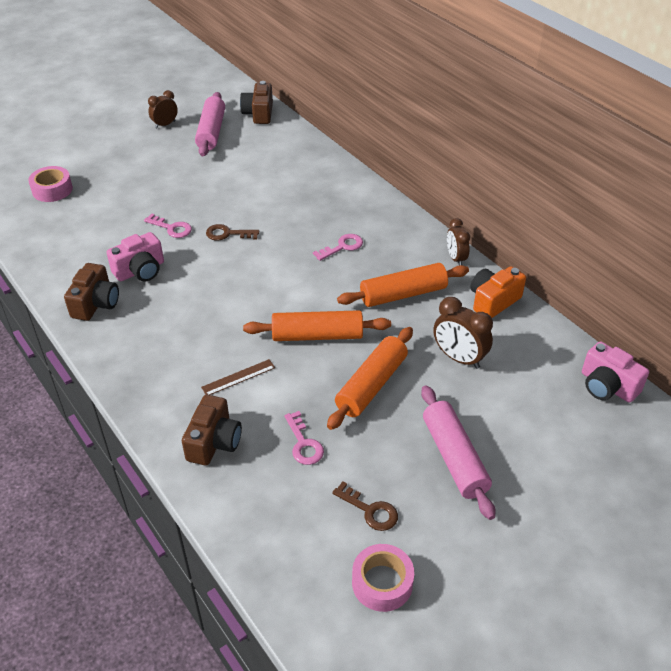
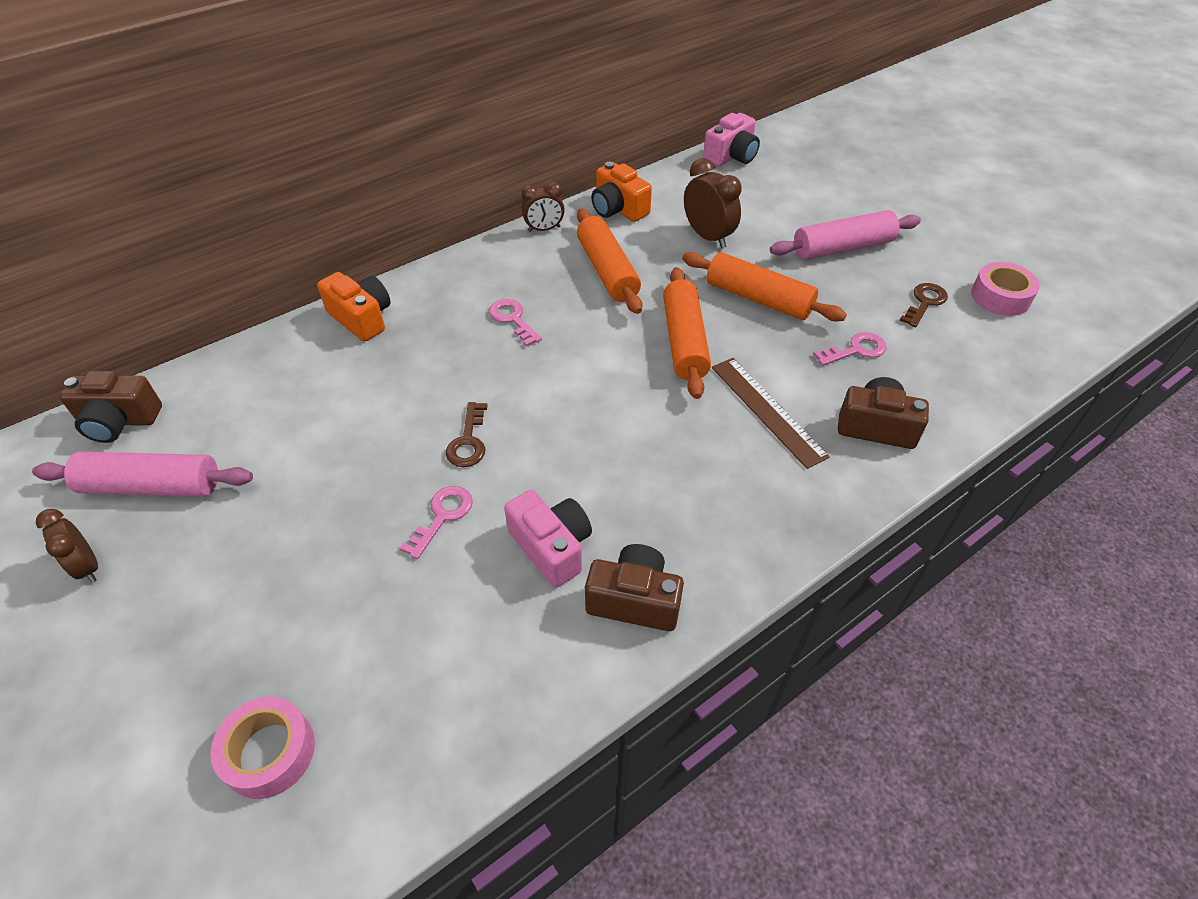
camera: 90 degrees left, 5 degrees up
brown ruler [201,359,275,395] -> brown ruler [712,358,830,469], size x1.59
brown clock [433,297,493,369] -> brown clock turned 75 degrees counterclockwise [684,158,742,248]
none -> orange camera [317,272,391,342]

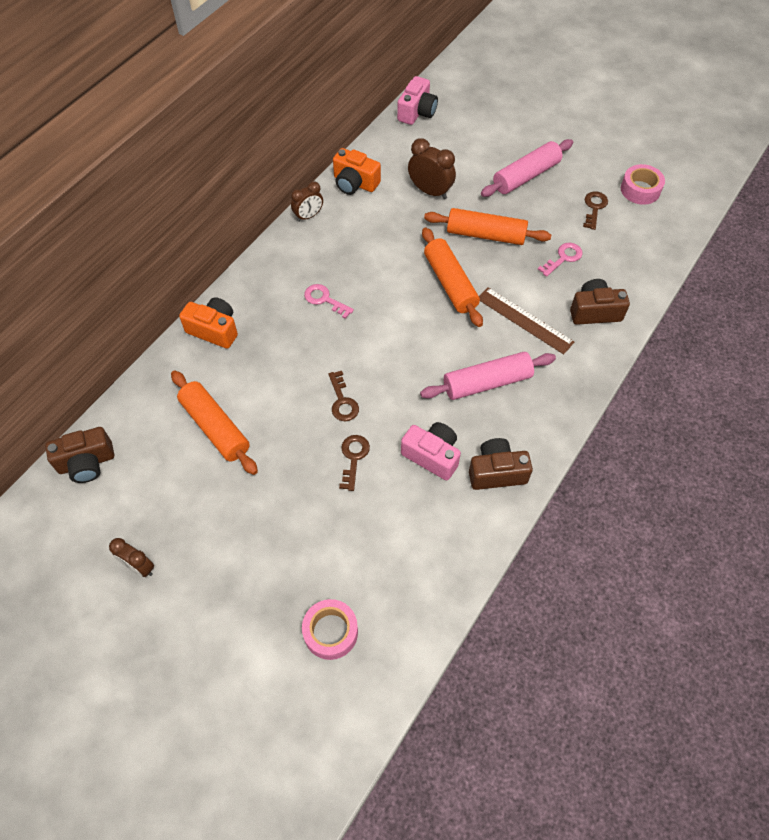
camera: 20 degrees left, 10 degrees up
pink rolling pin [32,452,253,497] -> pink rolling pin moved to [420,352,556,400]
pink key [400,486,473,559] -> brown key [339,435,370,491]
orange rolling pin [577,208,643,314] -> orange rolling pin moved to [171,371,258,475]

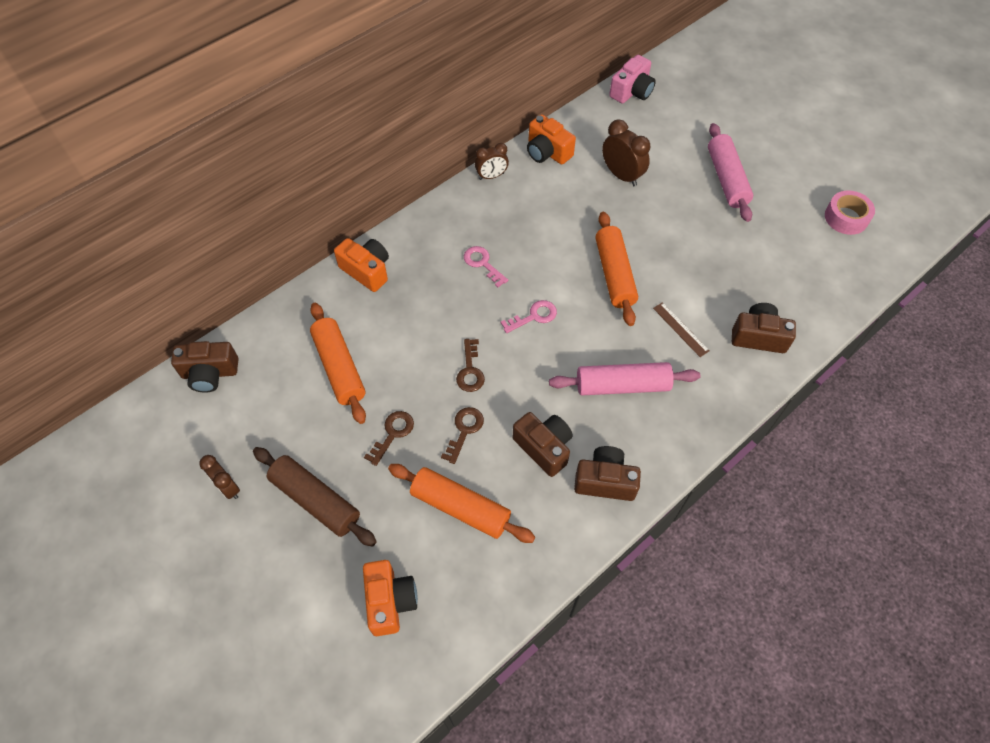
camera: 15 degrees right, 0 degrees up
pink tape [302,599,358,660] -> orange camera [363,560,418,636]
pink camera [401,422,461,481] -> brown camera [513,412,573,477]
orange rolling pin [424,208,551,245] -> orange rolling pin moved to [388,464,535,543]
brown ruler [479,287,574,354] -> brown ruler [653,302,710,357], size x0.63
pink rolling pin [481,139,573,197] -> pink rolling pin turned 75 degrees counterclockwise [708,123,753,222]
pink key [538,243,583,277] -> pink key moved to [501,300,557,333]
brown key [583,191,608,230] -> brown key moved to [364,411,414,466]
none -> brown rolling pin [253,447,377,547]

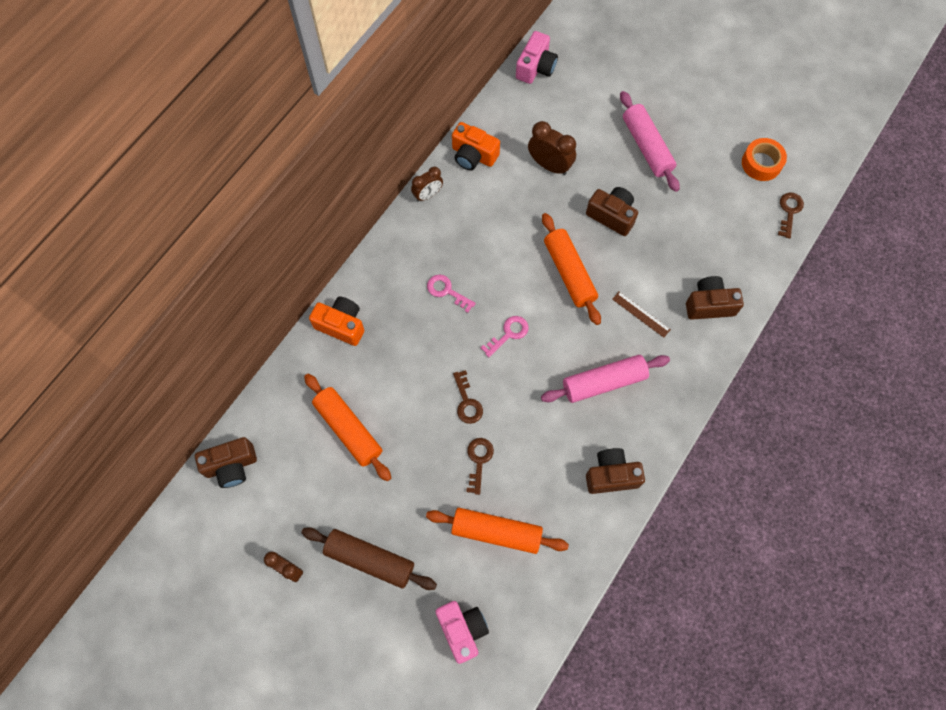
camera: 15 degrees left, 10 degrees up
orange camera [363,560,418,636] -> pink camera [435,601,489,664]
brown key [364,411,414,466] -> brown key moved to [778,193,804,239]
brown camera [513,412,573,477] -> brown camera moved to [586,187,638,236]
pink tape [825,190,875,235] -> orange tape [742,138,787,181]

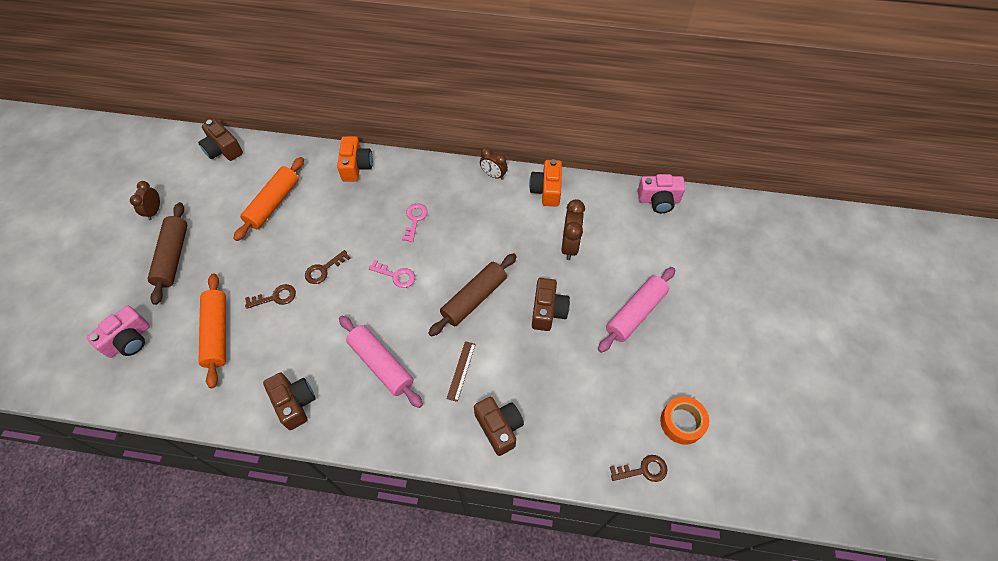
camera: 65 degrees right, 10 degrees down
orange rolling pin [542,213,601,325] -> brown rolling pin [428,253,517,337]

